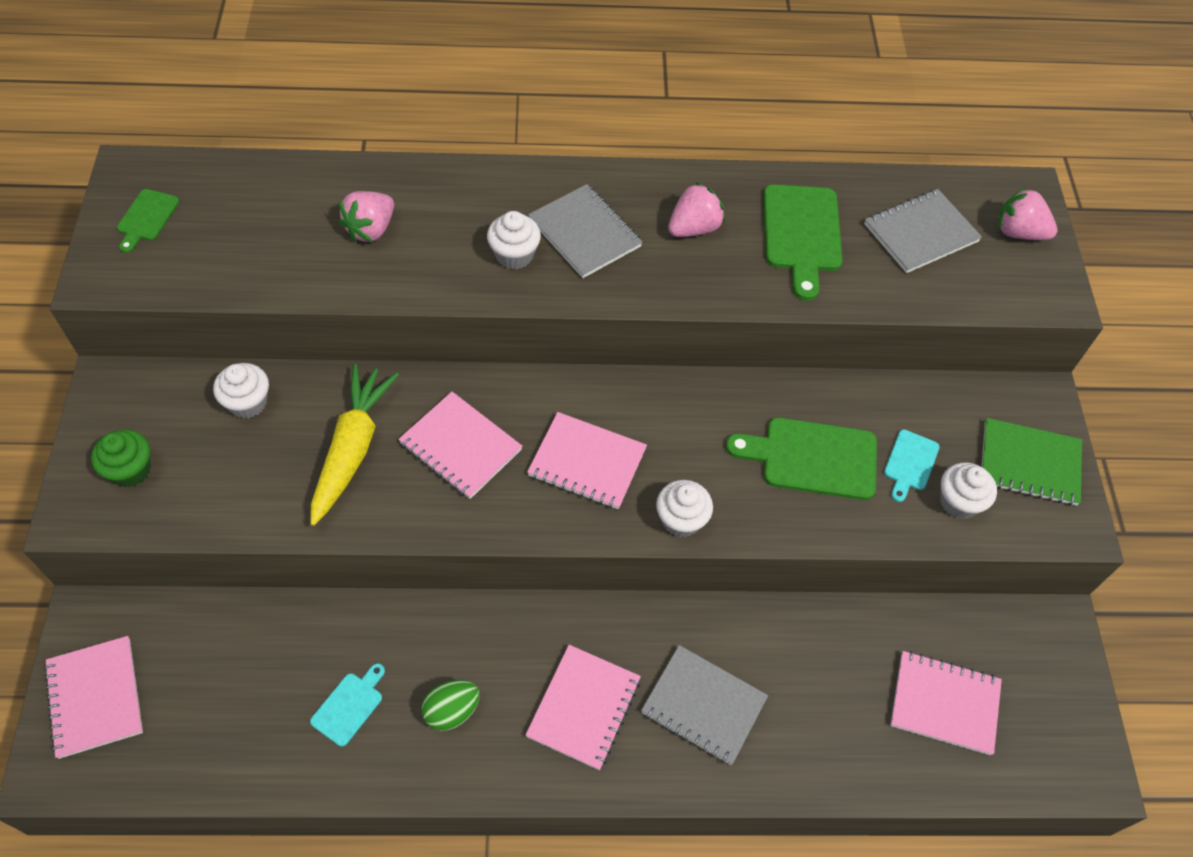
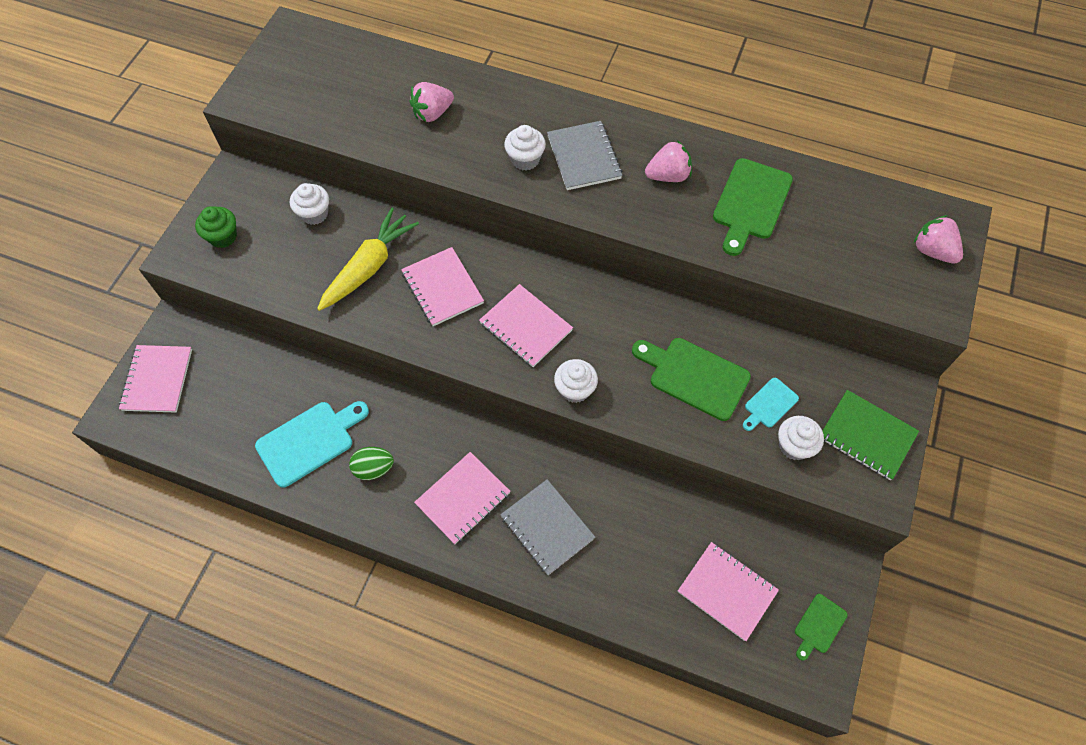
camera: 25 degrees right, 5 degrees up
green cutting board [117,189,179,253] -> green cutting board moved to [795,594,848,661]
turquoise cutting board [310,663,385,746] -> turquoise cutting board [255,401,369,487], size x1.84
grey notebook [864,189,982,273] -> none

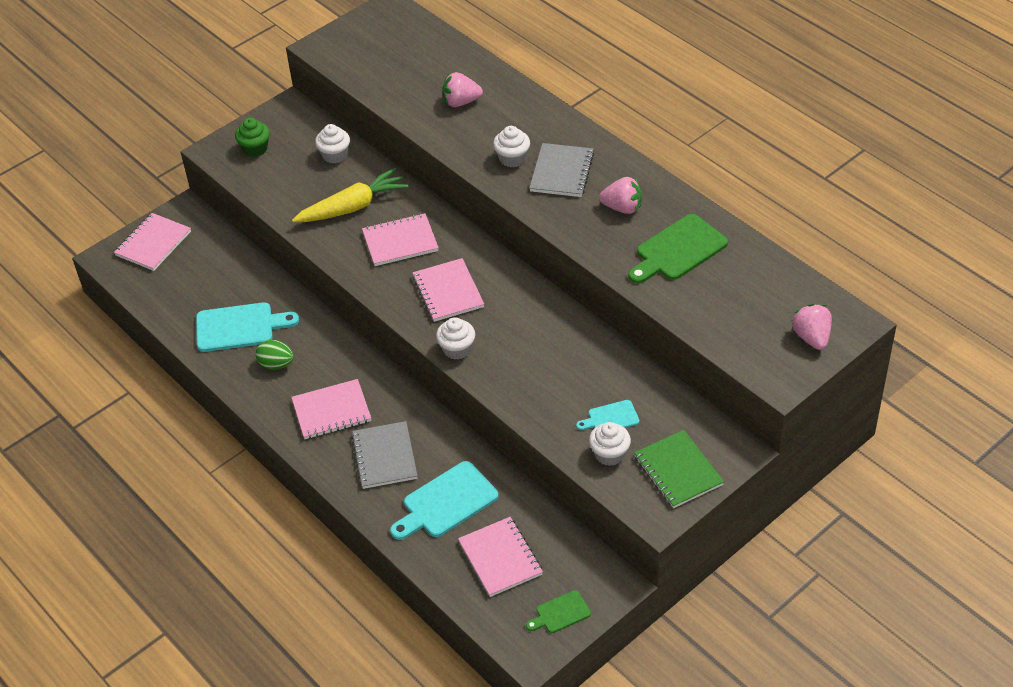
camera: 30 degrees right, 15 degrees down
pink notebook [401,247,484,326] -> pink notebook turned 75 degrees clockwise [362,213,439,266]
green cutting board [632,338,751,421] -> none
none -> turquoise cutting board [390,461,498,540]

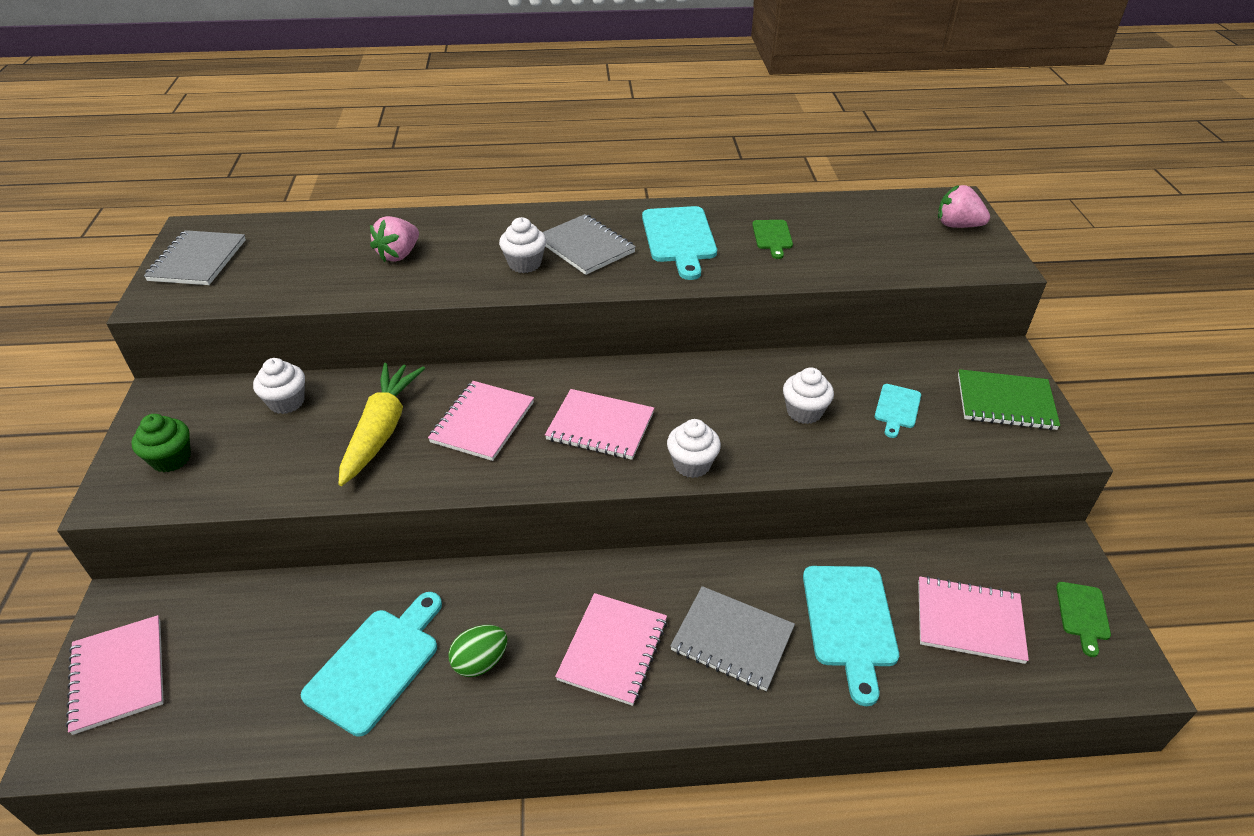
camera: 55 degrees left, 5 degrees down
white cupcake [589,422,631,466] -> white cupcake moved to [783,367,834,424]
pink strawberry [599,177,642,214] -> turquoise cutting board [642,206,717,280]
green cutting board [628,214,728,284] -> green cutting board [752,220,793,259], size x0.54
none -> grey notebook [144,230,246,285]

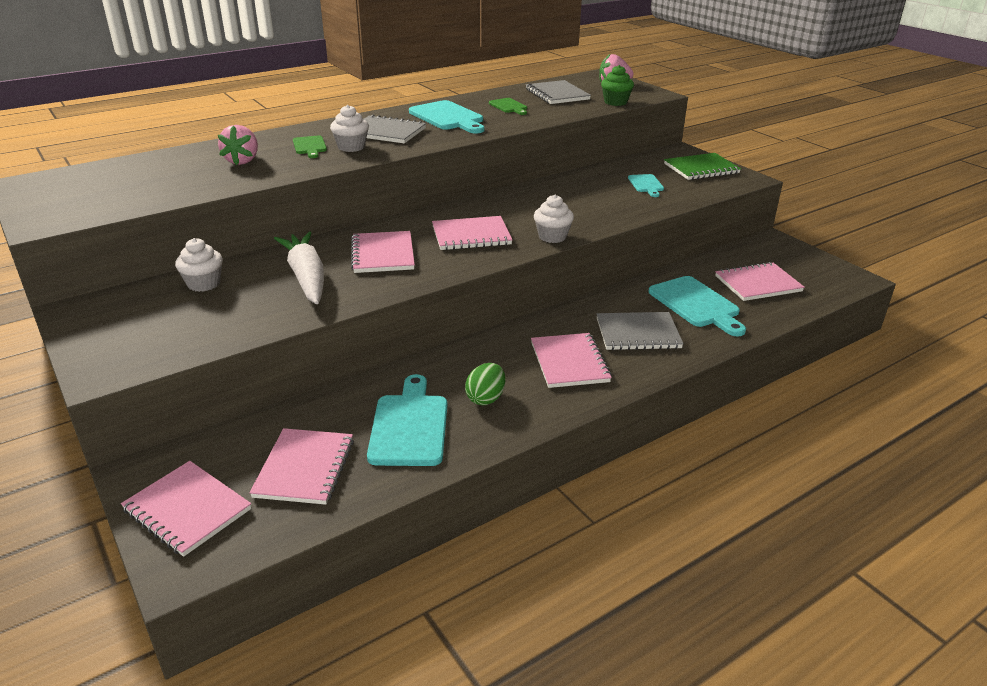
camera: 30 degrees left, 10 degrees down
green cupcake [132,414,191,473] -> green cupcake moved to [601,65,634,106]
grey notebook [144,230,246,285] -> grey notebook moved to [526,80,591,104]
yellow carrot [338,363,425,486] -> white carrot [274,232,324,304]
white cupcake [783,367,834,424] -> none
green cutting board [1056,582,1111,657] -> green cutting board moved to [293,136,327,158]
none -> pink notebook [249,428,354,505]

